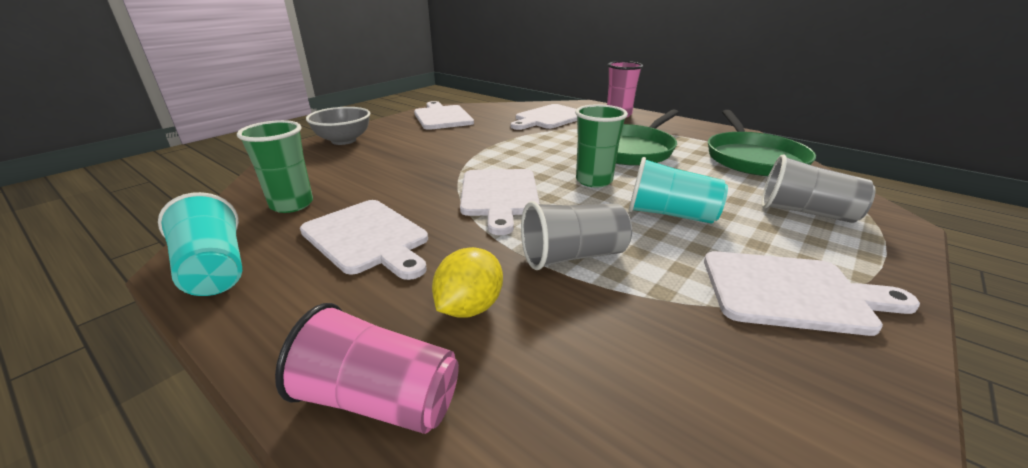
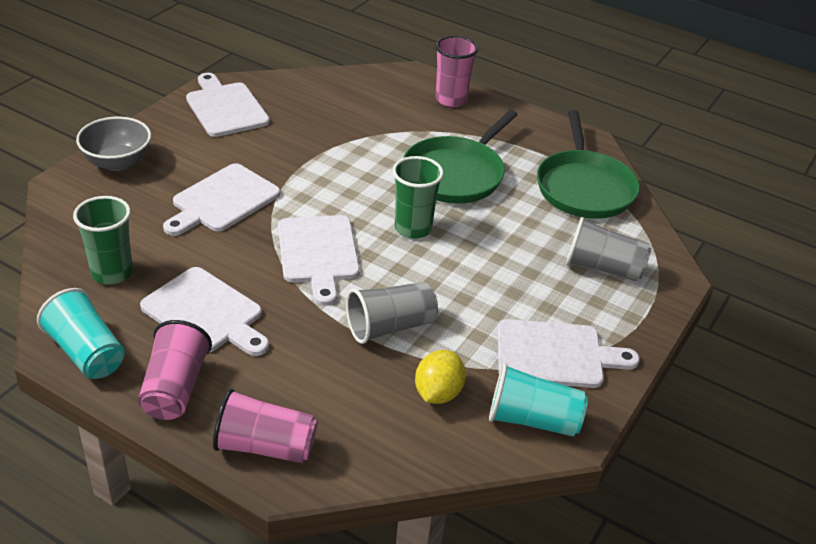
camera: 10 degrees left, 10 degrees up
yellow lemon [432,247,503,318] -> yellow lemon moved to [415,350,466,404]
white cutting board [511,104,577,130] -> white cutting board moved to [163,163,280,236]
turquoise cup [629,157,728,224] -> turquoise cup moved to [489,363,588,437]
none -> pink cup [138,320,212,420]

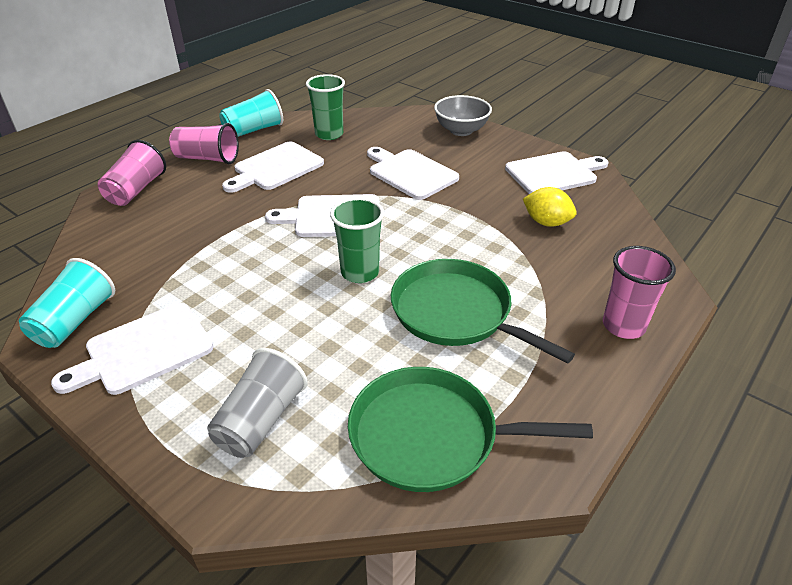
camera: 100 degrees right, 0 degrees up
grey cup [346,282,438,344] -> none
yellow lemon [415,350,466,404] -> yellow lemon moved to [523,187,577,227]
white cutting board [497,319,640,388] -> white cutting board turned 45 degrees clockwise [51,303,214,395]

